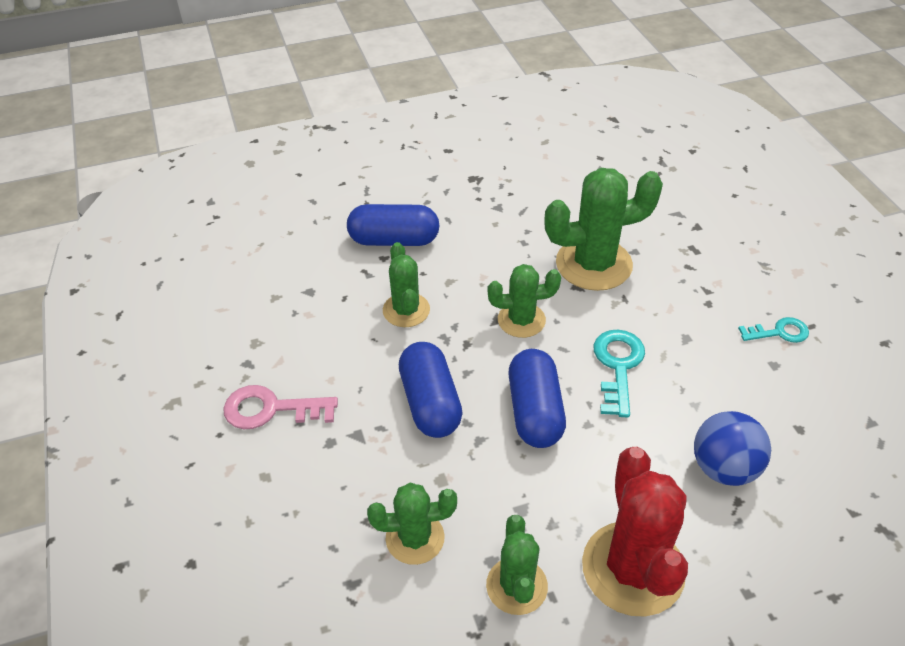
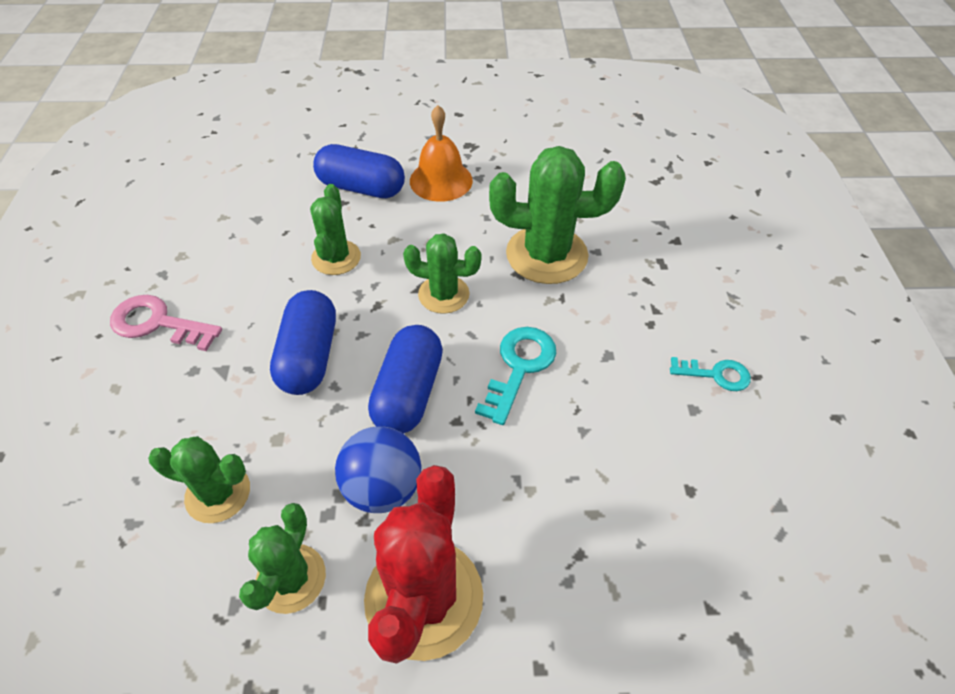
camera: 15 degrees right, 5 degrees up
blue ball [694,411,771,486] -> blue ball moved to [335,426,422,513]
none -> orange bell [410,105,473,202]

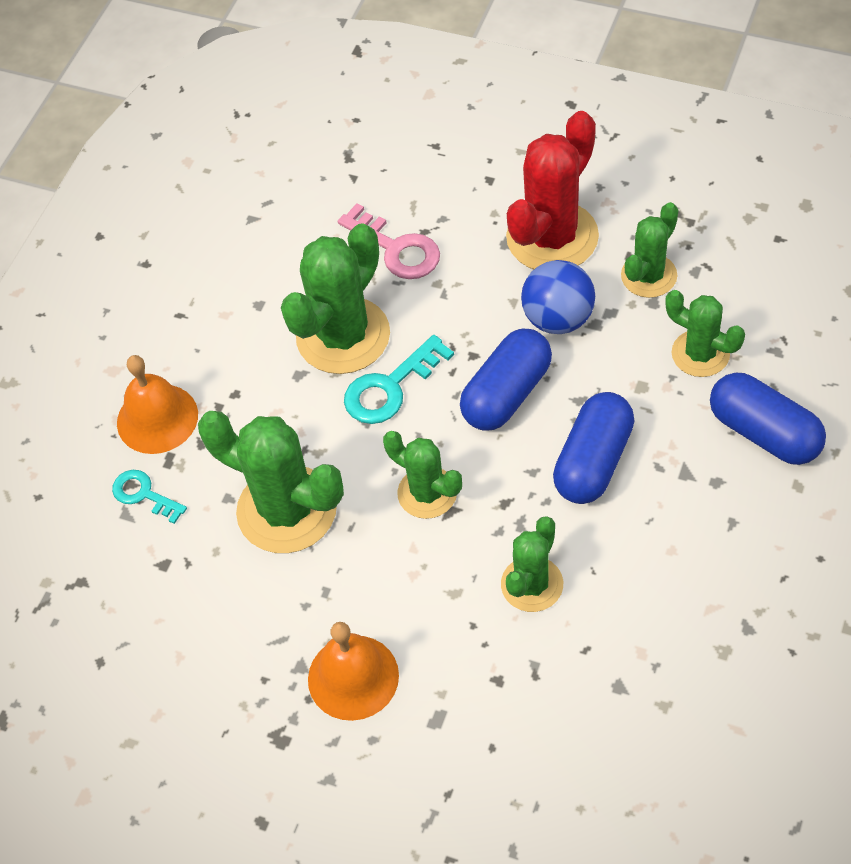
camera: 150 degrees left, 5 degrees up
pink key [110,295,222,351] -> pink key moved to [338,203,440,279]
blue capsule [313,144,405,198] -> blue capsule moved to [710,373,826,465]
turquoise key [670,357,751,391] -> turquoise key moved to [112,470,187,524]
none -> orange bell [117,355,198,454]
none -> green cactus [281,223,390,374]

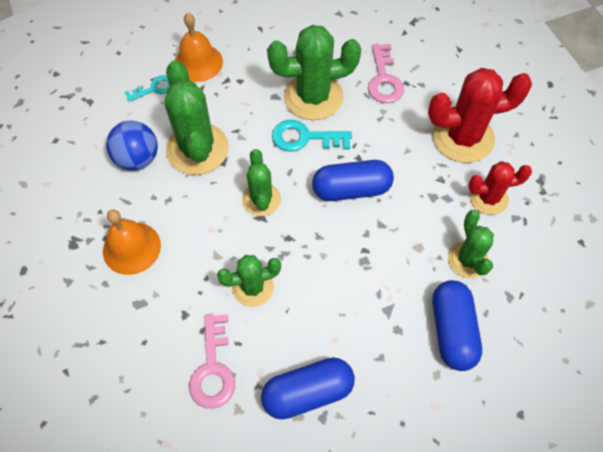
camera: 40 degrees right, 5 degrees up
turquoise key [112,470,187,524] -> turquoise key turned 75 degrees clockwise [125,75,170,102]
blue ball [521,260,595,334] -> blue ball moved to [106,121,158,171]
blue capsule [553,392,634,504] -> blue capsule moved to [261,358,355,420]
green cactus [621,202,678,298] -> red cactus [468,161,532,215]
none -> pink key [189,314,235,409]

